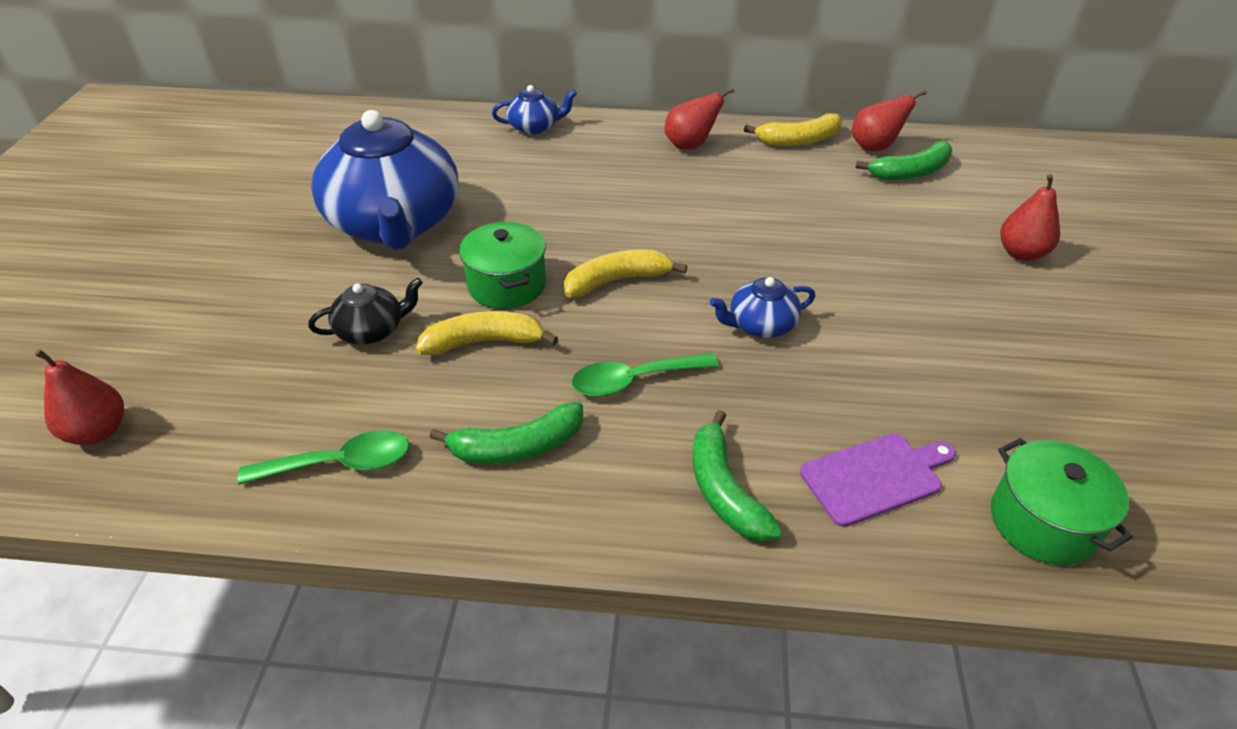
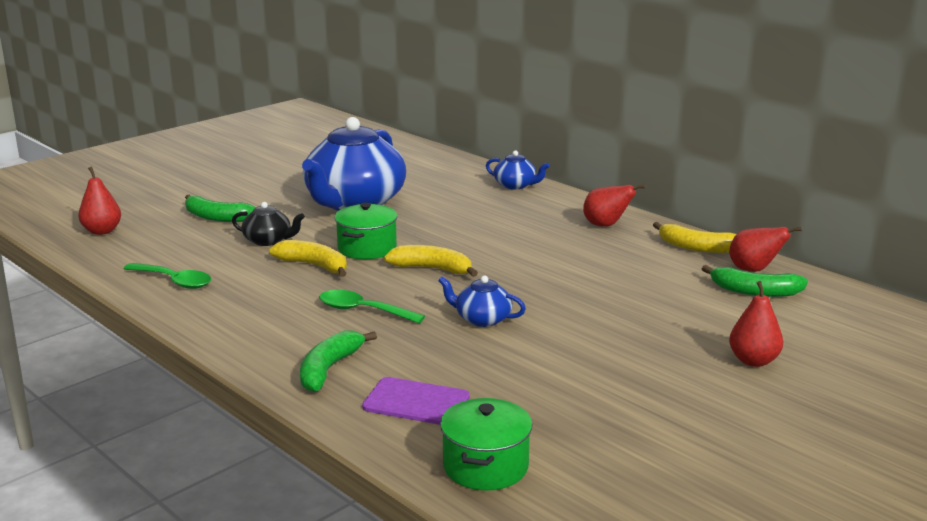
camera: 40 degrees right, 20 degrees down
green banana [430,402,583,464] -> green banana moved to [185,195,256,222]

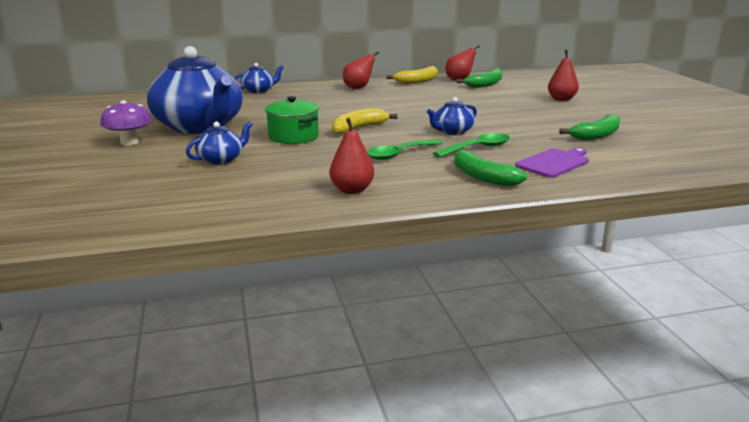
camera: 60 degrees left, 0 degrees up
red pear [78,166,121,235] -> red pear moved to [329,118,374,194]
green spoon [124,263,211,289] -> green spoon moved to [433,133,510,157]
green banana [185,195,256,222] -> green banana moved to [559,114,620,140]
black teapot [232,202,305,246] -> blue teapot [186,121,253,164]
yellow banana [269,240,347,277] -> none
green pot [440,398,532,491] -> none
none -> purple mushroom [100,100,152,146]

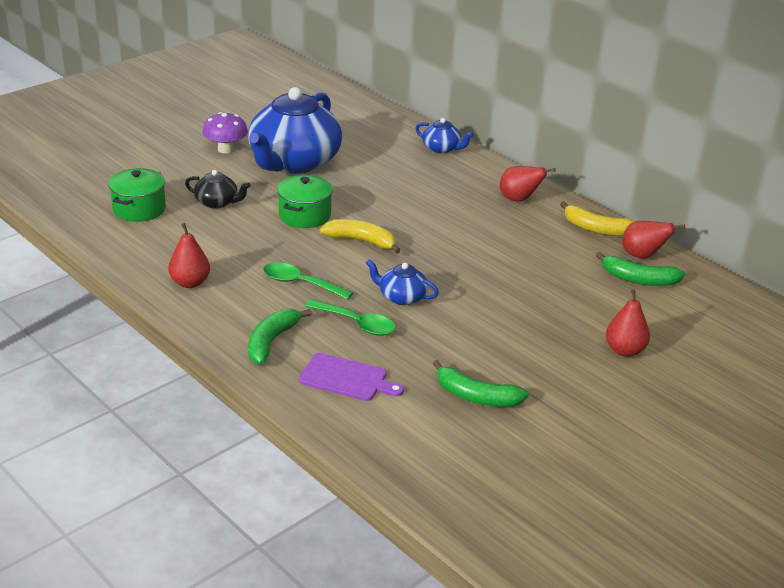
camera: 60 degrees right, 10 degrees up
blue teapot [186,121,253,164] -> black teapot [185,170,250,209]
none -> green pot [108,168,166,222]

